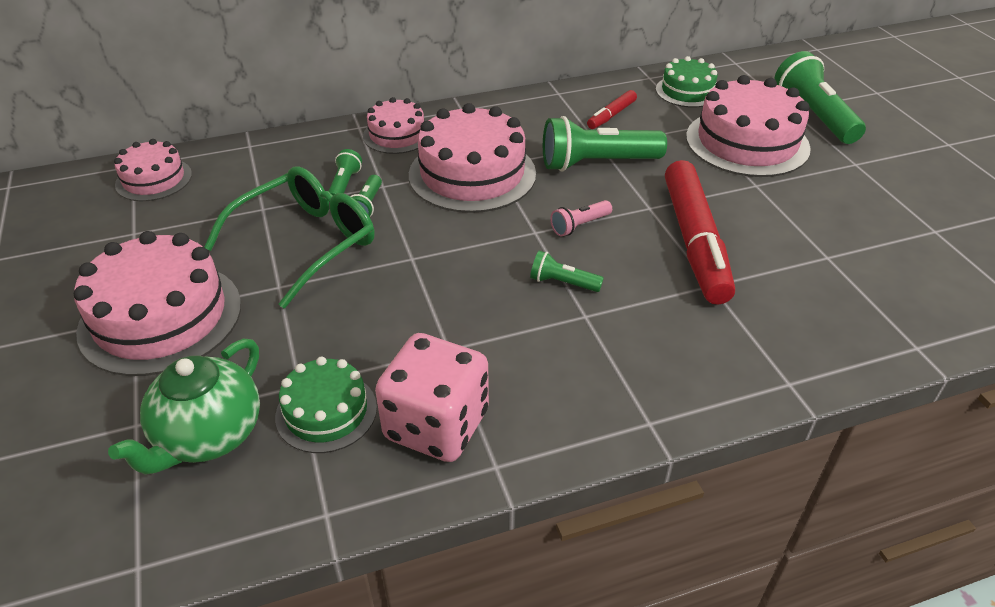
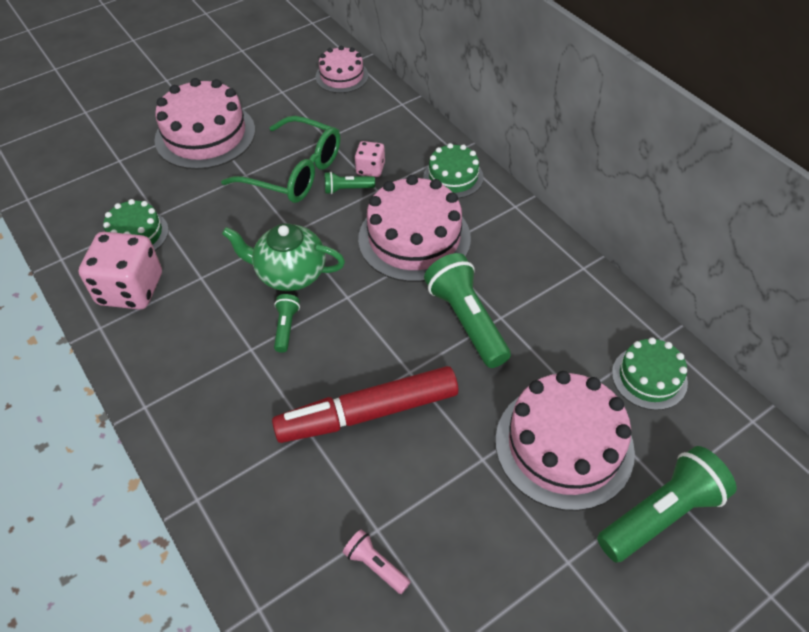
camera: 75 degrees right, 10 degrees up
green teapot [108,338,260,475] -> green teapot moved to [222,224,345,291]
green flashlight [329,149,362,195] -> pink dice [355,141,385,177]
pink cake [363,97,424,154] -> green cake [423,143,484,198]
pink flashlight [550,200,612,236] -> pink flashlight moved to [343,529,411,594]
red marker [587,90,637,129] -> none

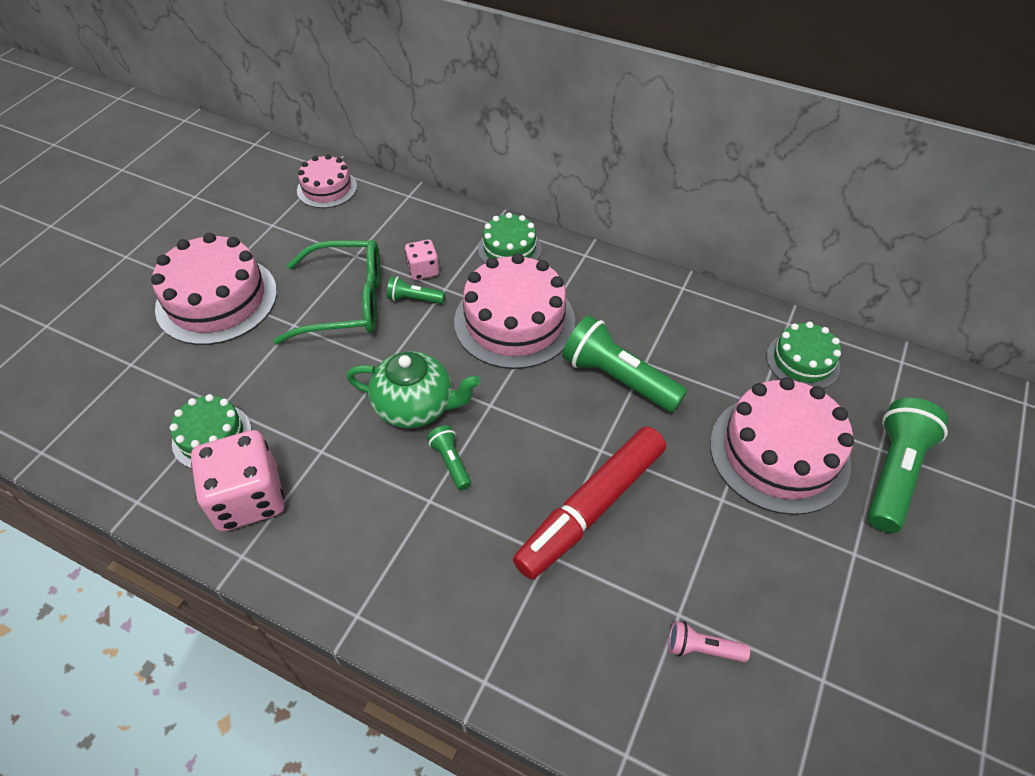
camera: 30 degrees left, 0 degrees up
green teapot [222,224,345,291] -> green teapot turned 150 degrees counterclockwise [347,351,481,428]
green flashlight [325,172,375,194] -> green flashlight turned 45 degrees clockwise [387,276,445,304]

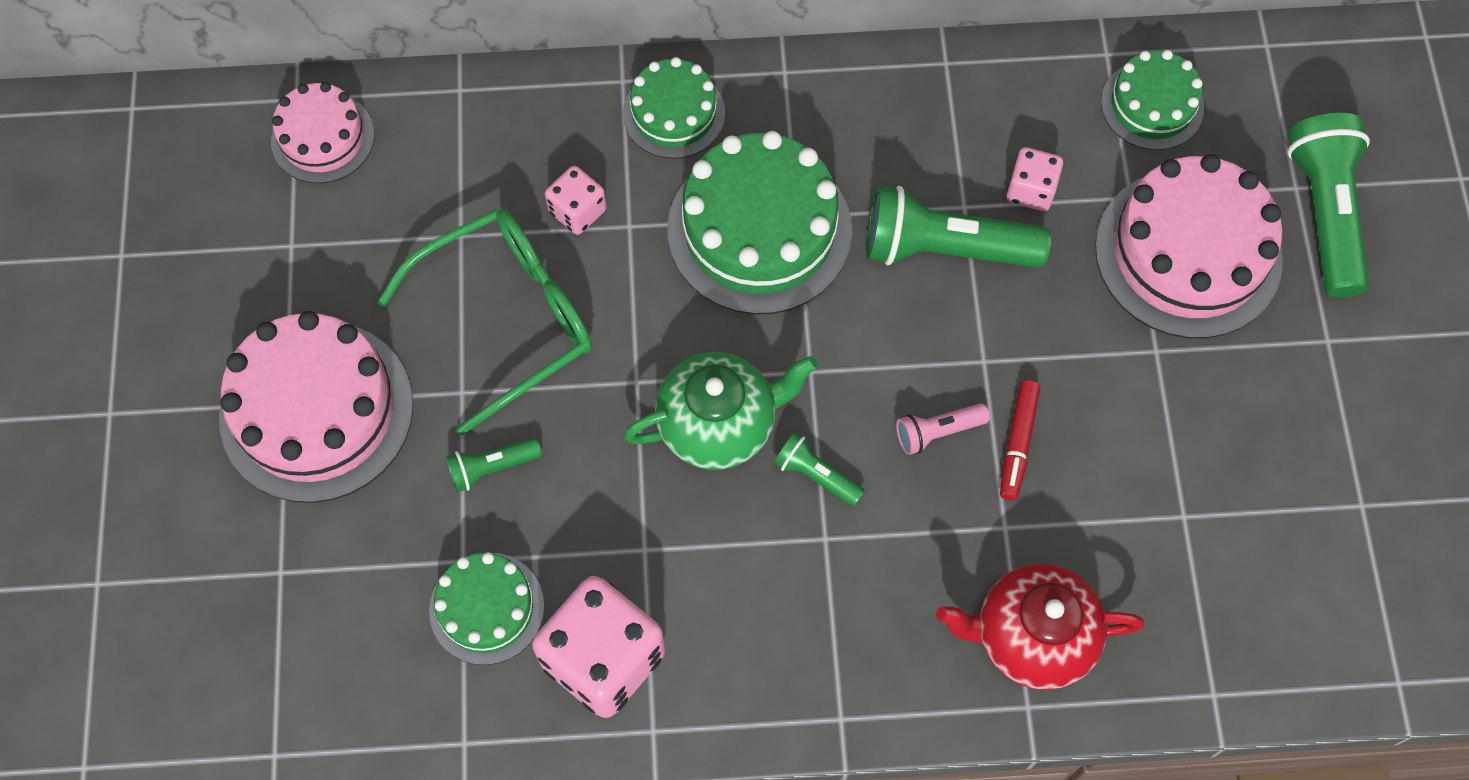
camera: 30 degrees left, 15 degrees up
green flashlight [387,276,445,304] -> green flashlight moved to [446,438,542,492]
pink cake [454,253,575,369] -> green cake [667,131,852,315]
red marker [513,426,666,579] -> red marker [1000,380,1040,500], size x0.46
pink flashlight [669,621,750,662] -> pink flashlight moved to [896,403,990,455]
none -> red teapot [936,563,1145,690]
none -> pink dice [1006,147,1063,211]

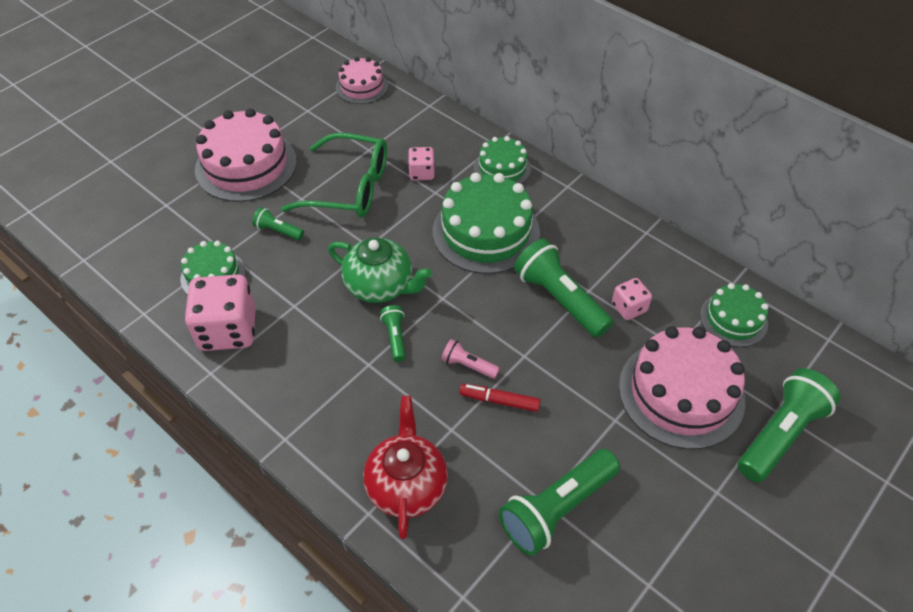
camera: 45 degrees right, 15 degrees down
red teapot [936,563,1145,690] -> red teapot turned 45 degrees clockwise [363,396,448,539]
red marker [1000,380,1040,500] -> red marker turned 45 degrees clockwise [459,384,541,412]
none -> green flashlight [499,449,620,556]

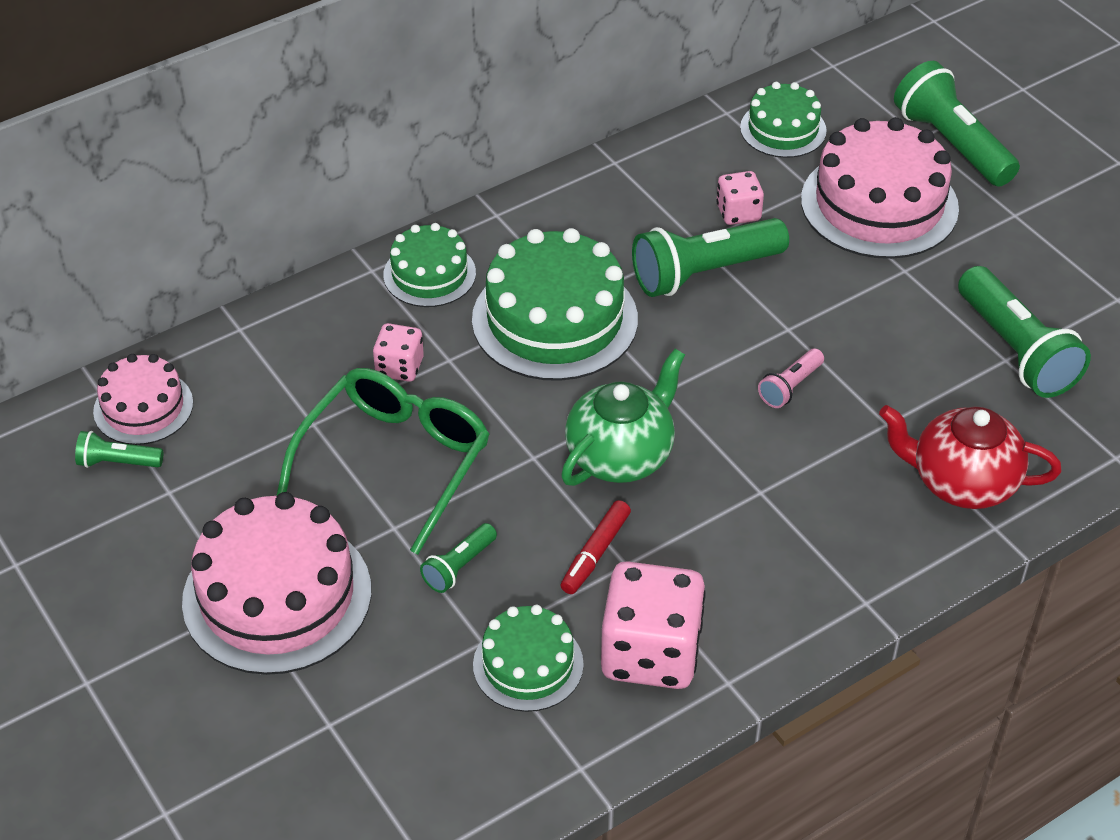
camera: 75 degrees left, 5 degrees down
green flashlight [380,305,406,362] -> green flashlight moved to [75,431,163,468]
red marker [459,384,541,412] -> red marker moved to [560,500,631,594]

